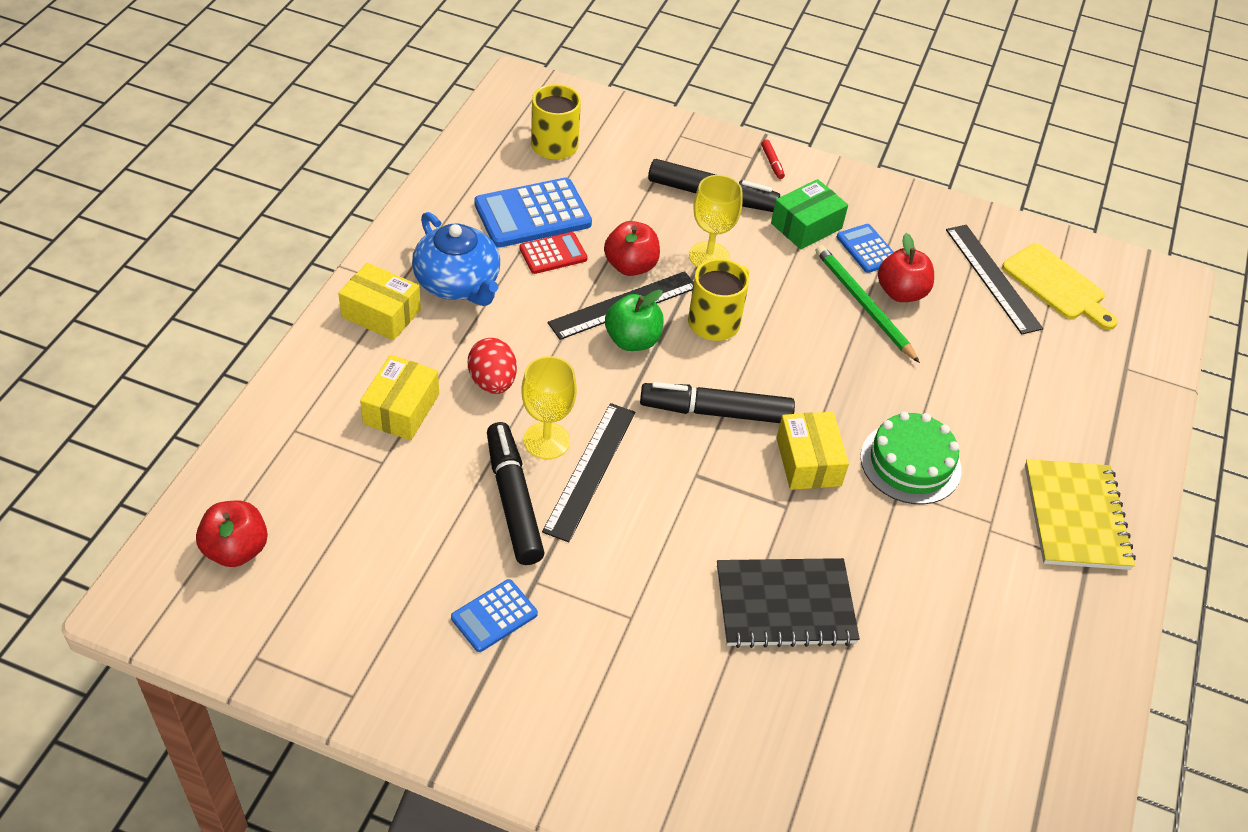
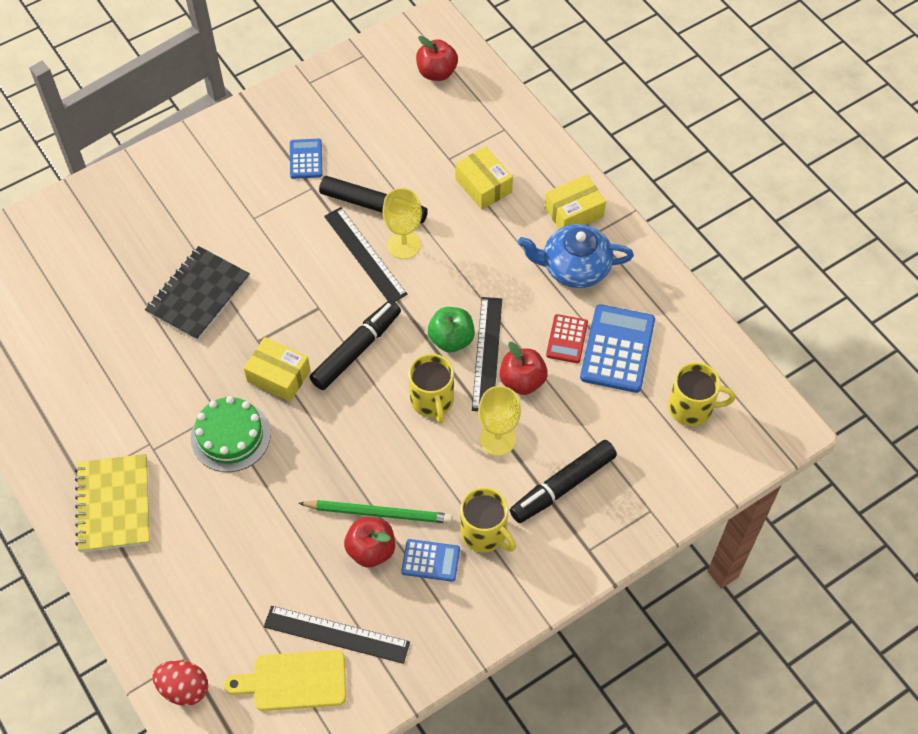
camera: 130 degrees right, 10 degrees up
red egg [468,338,517,394] -> red egg moved to [152,661,208,706]
red marker [761,139,785,179] -> none
green box [771,179,848,249] -> yellow mug [461,487,516,552]
yellow notebook [1025,459,1136,570] -> yellow notebook turned 45 degrees clockwise [75,454,150,552]

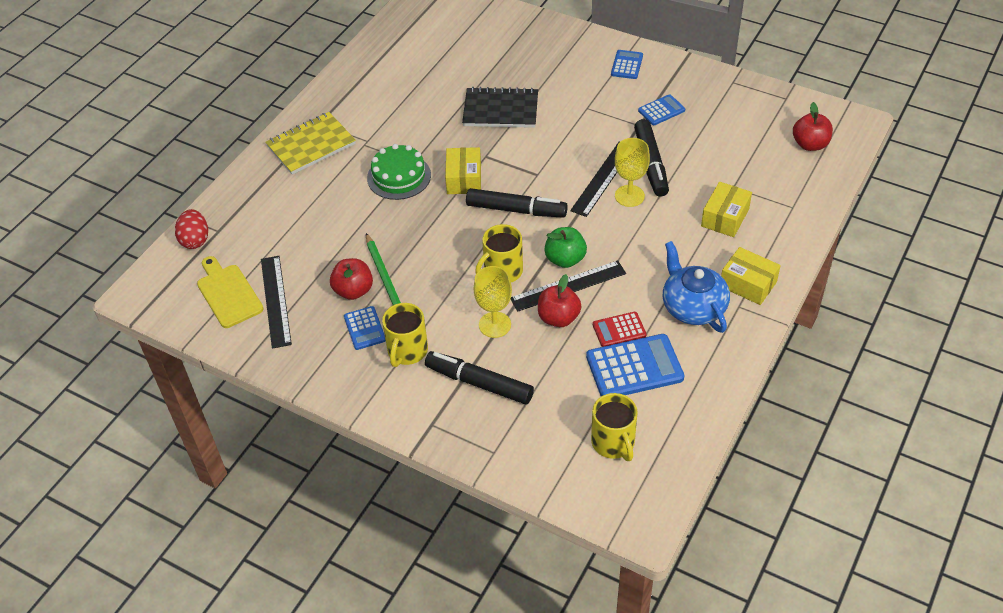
camera: 65 degrees right, 10 degrees down
none -> blue calculator [611,50,643,79]

